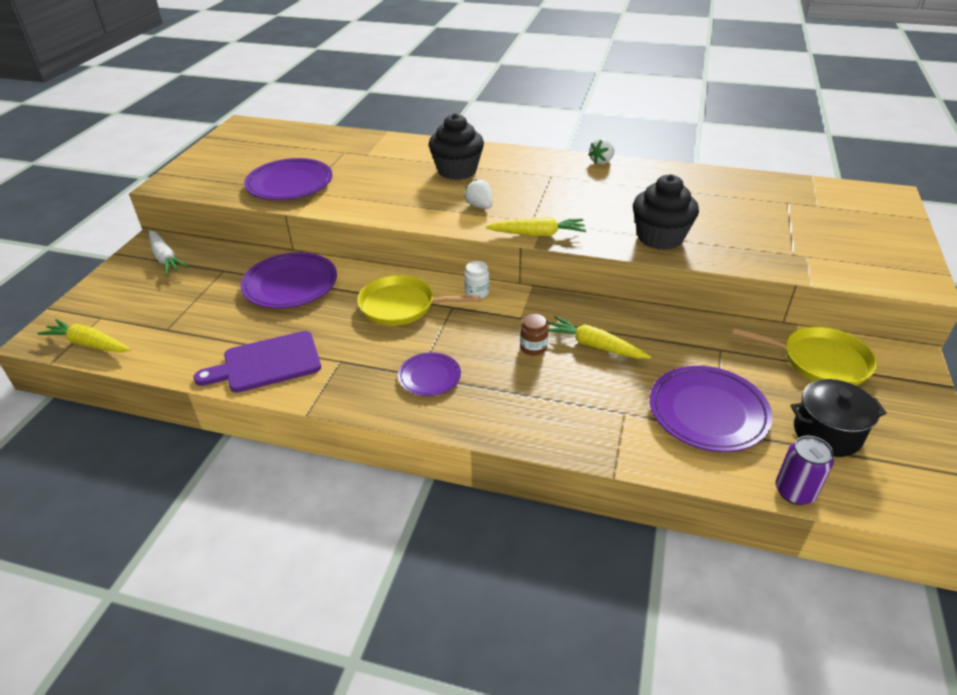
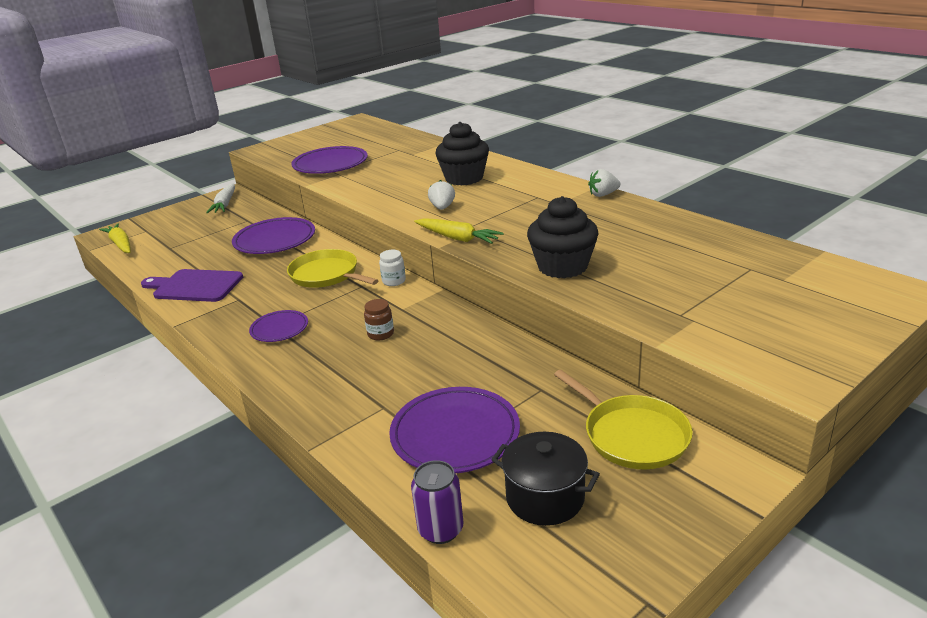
camera: 35 degrees right, 10 degrees down
yellow carrot [548,316,651,359] -> none

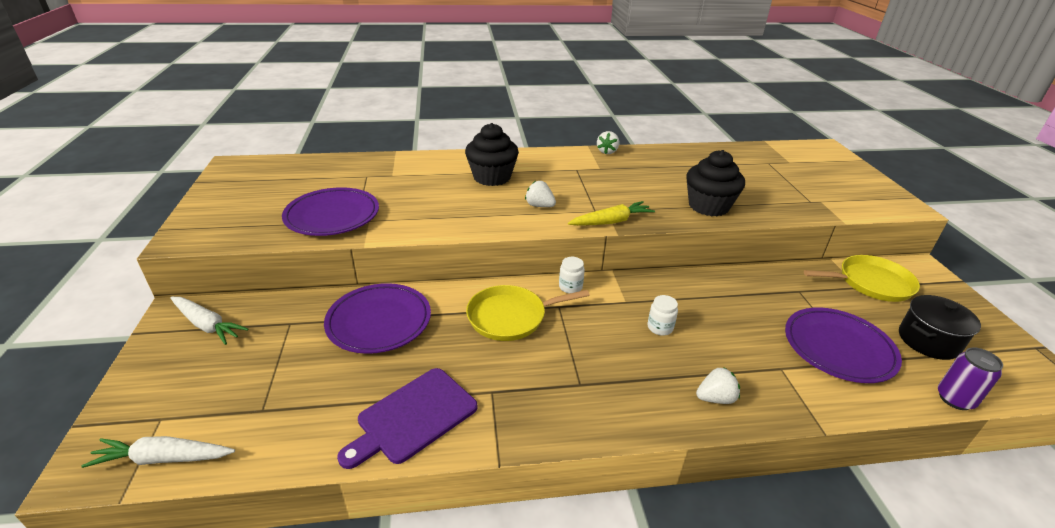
camera: 60 degrees left, 5 degrees up
yellow carrot [99,224,131,253] -> white carrot [81,436,235,468]
purple plate [249,310,308,342] -> none
brown jar [364,299,394,341] -> white jar [647,295,678,336]
none -> white strawberry [696,367,740,404]

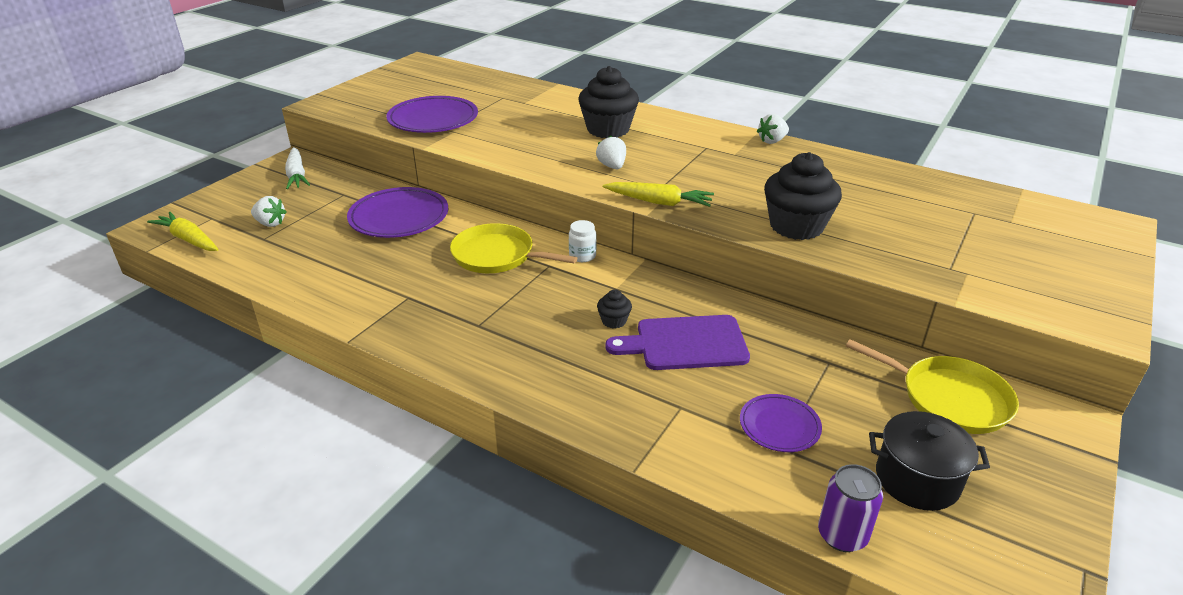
camera: 40 degrees right, 0 degrees up
white carrot [81,436,235,468] -> yellow carrot [147,212,219,251]
purple cutting board [337,368,478,469] -> purple cutting board moved to [605,315,750,370]
white jar [647,295,678,336] -> black cupcake [597,289,632,328]
white strawberry [696,367,740,404] -> white strawberry moved to [251,196,287,227]
purple plate [785,307,902,383] -> purple plate [740,394,822,452], size x0.57

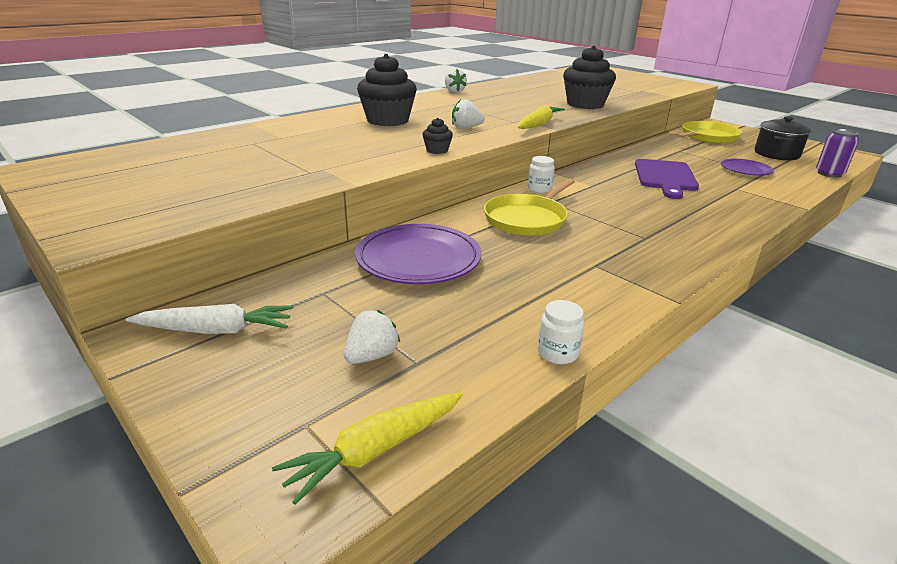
camera: 75 degrees left, 5 degrees down
purple plate [387,96,478,133] -> none
black cupcake [597,289,632,328] -> black cupcake moved to [422,118,453,154]
none -> white jar [538,300,584,364]

